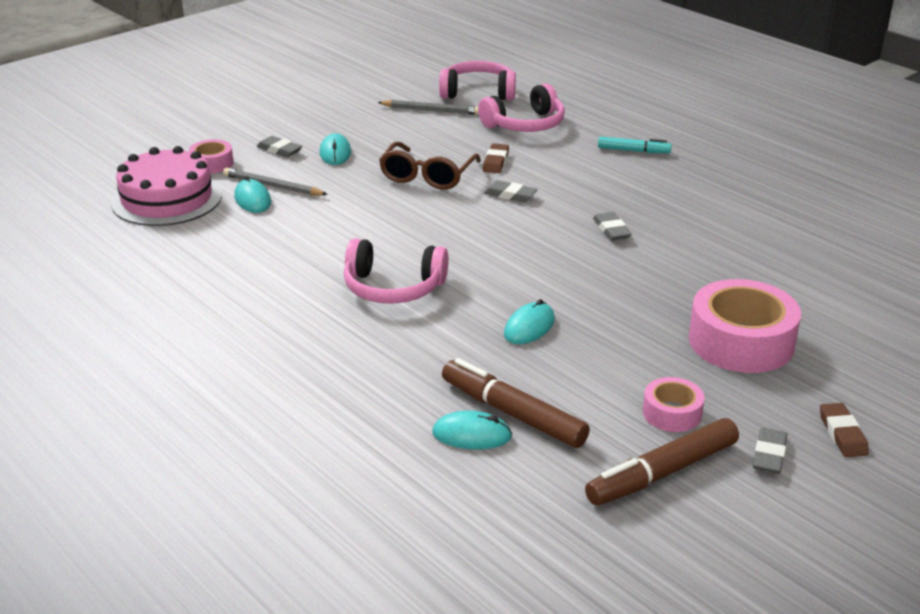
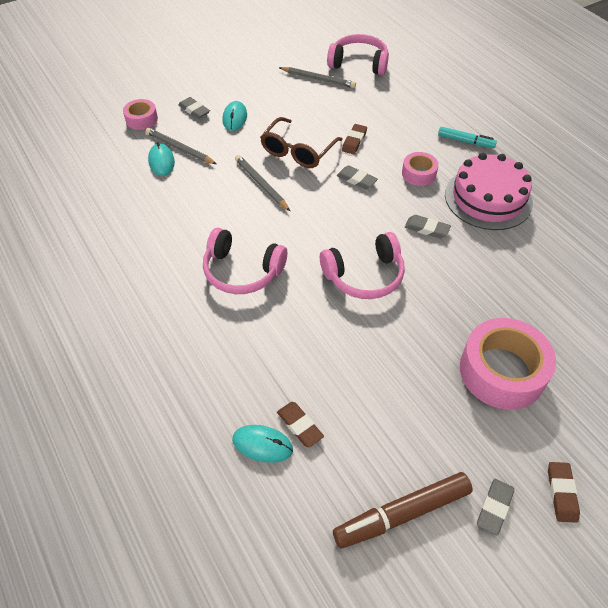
camera: 10 degrees right, 20 degrees up
pink cake [111,146,222,226] -> pink cake moved to [445,153,533,230]
brown marker [442,358,590,448] -> brown eraser [277,402,324,447]
pink headphones [478,83,565,132] -> pink headphones moved to [320,232,405,299]
turquoise mouse [504,299,555,344] -> none
grey eraser [593,212,631,241] -> grey eraser turned 60 degrees counterclockwise [405,215,451,239]
pink tape [643,377,705,432] -> pink tape moved to [402,152,439,186]
none -> grey pencil [235,155,290,211]

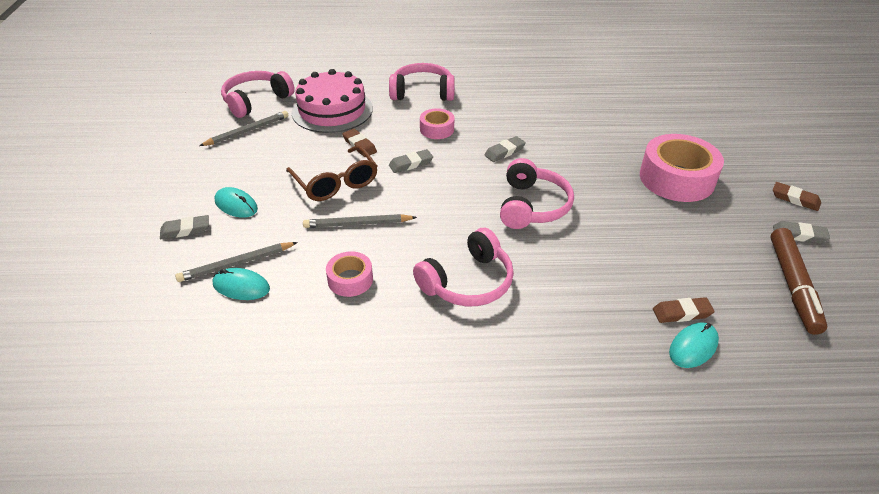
camera: 60 degrees left, 10 degrees down
pink tape [123,99,158,130] -> pink tape moved to [326,251,373,297]
turquoise marker [438,127,497,148] -> pink headphones [389,63,455,101]
pink cake [445,153,533,230] -> pink cake moved to [291,69,373,133]
grey eraser [477,478,514,535] -> grey eraser turned 45 degrees counterclockwise [773,221,830,243]

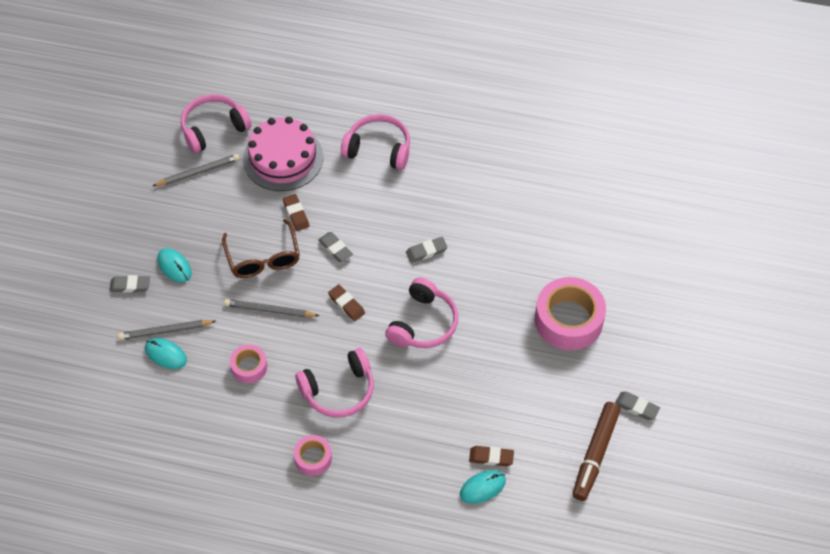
camera: 15 degrees right, 15 degrees up
grey eraser [389,149,433,173] -> grey eraser turned 60 degrees clockwise [318,232,353,262]
pink tape [420,108,454,139] -> pink tape moved to [293,435,332,476]
brown eraser [773,182,821,211] -> brown eraser moved to [328,284,365,321]

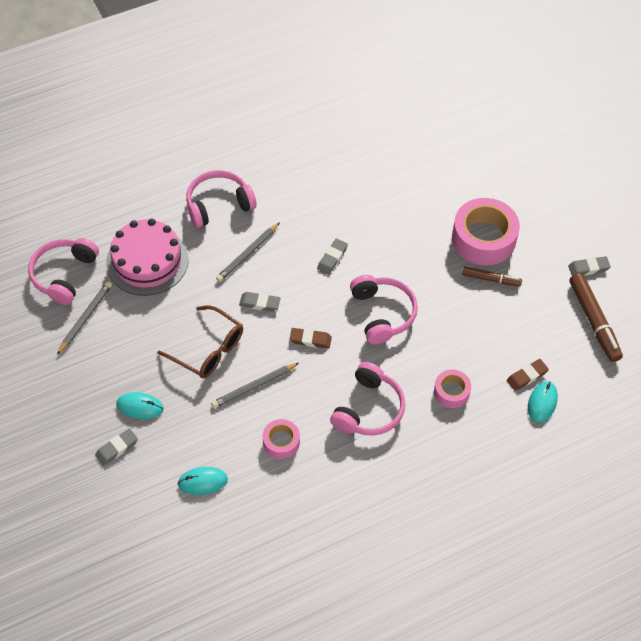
camera: 40 degrees left, 0 degrees up
grey pencil [118,320,216,340] -> grey pencil moved to [216,222,280,282]
brown eraser [283,194,309,231] -> none
pink tape [293,435,332,476] -> pink tape moved to [434,370,471,408]
none -> brown marker [462,266,522,287]

